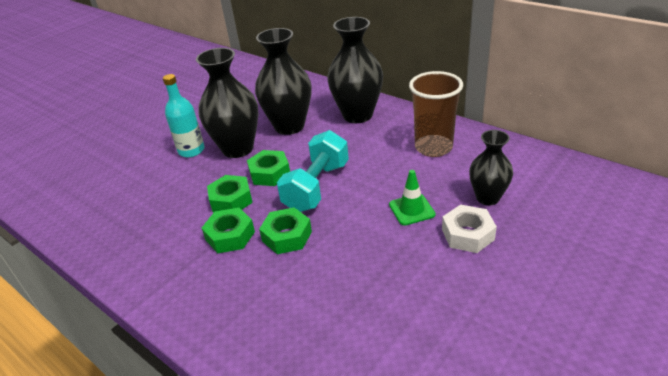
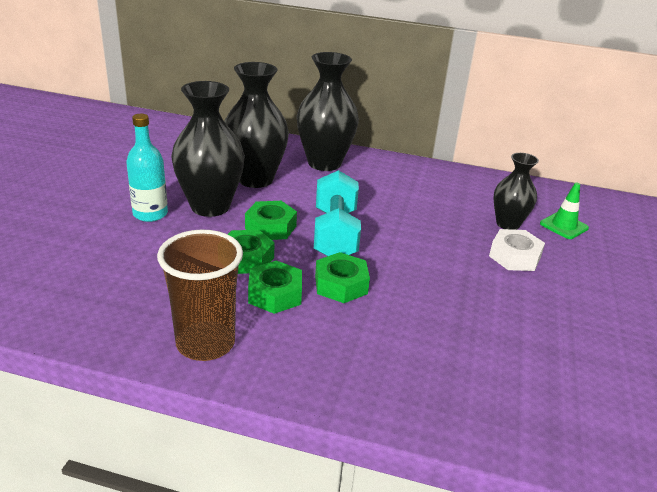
camera: 30 degrees left, 5 degrees down
green traffic cone [389,170,436,226] -> green traffic cone moved to [540,183,589,239]
brown cup [409,71,463,157] -> brown cup moved to [157,229,243,361]

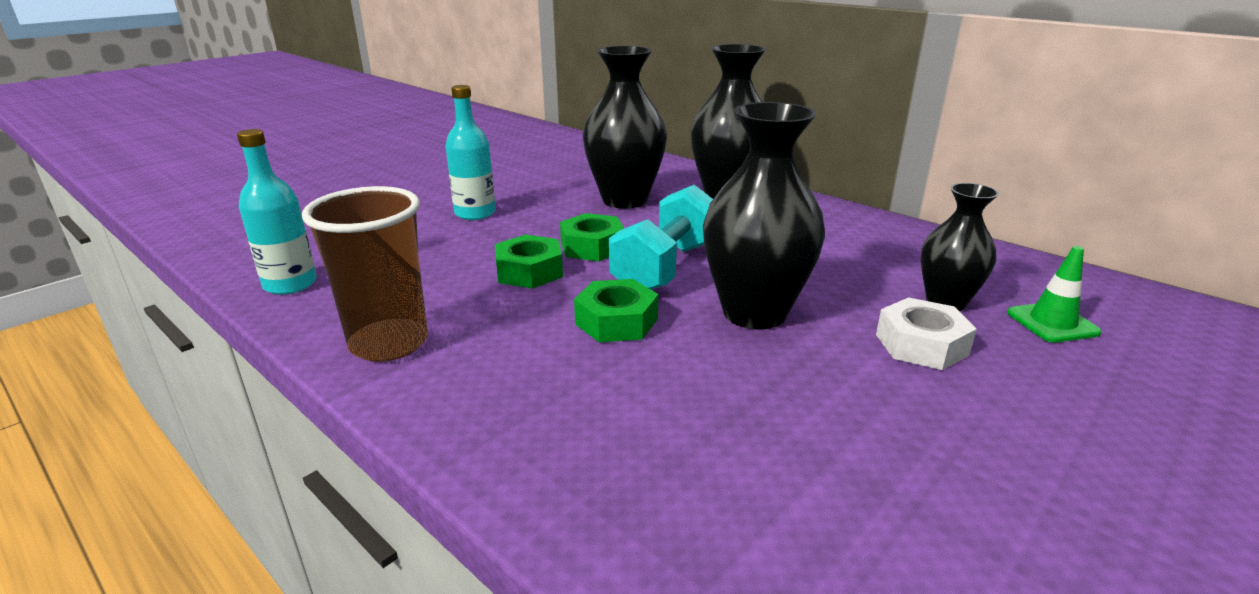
camera: 30 degrees right, 5 degrees down
black vase [171,81,245,217] -> black vase moved to [703,102,825,329]
green nut [248,260,302,314] -> none
none -> turquoise bottle [237,129,317,295]

